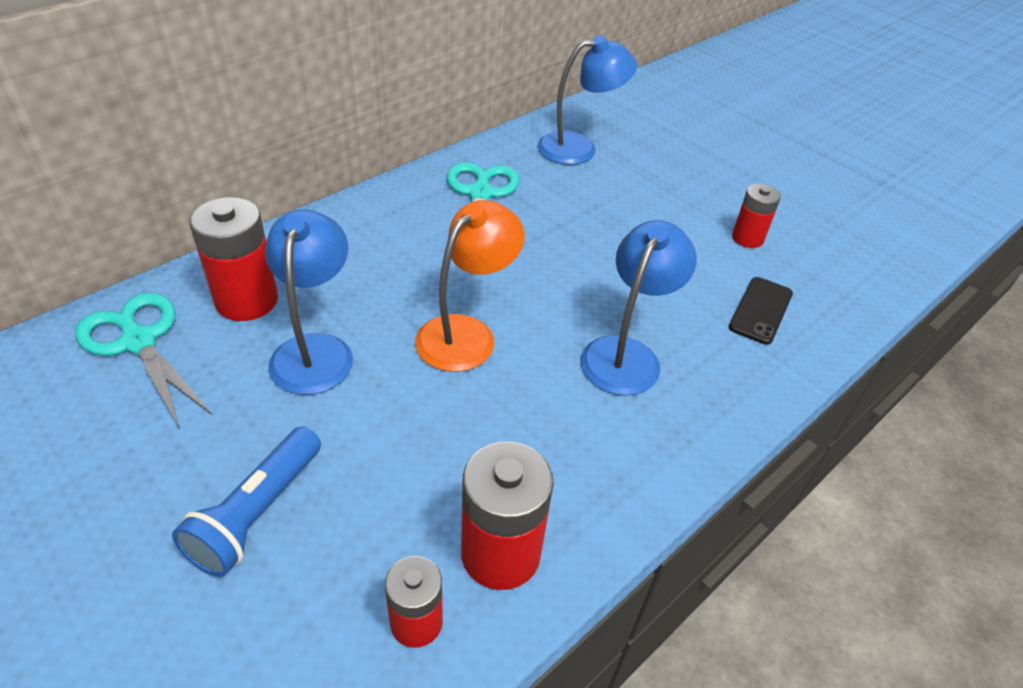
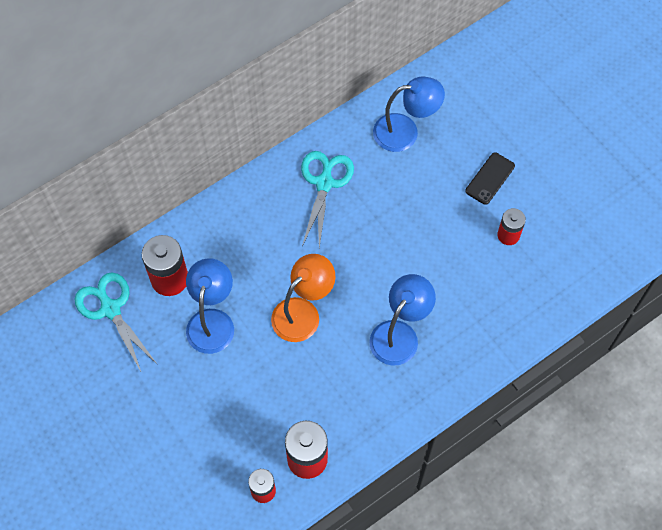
camera: 10 degrees right, 20 degrees up
blue flashlight [172,426,321,577] -> none
black phone [729,277,793,345] -> black phone moved to [465,153,515,205]

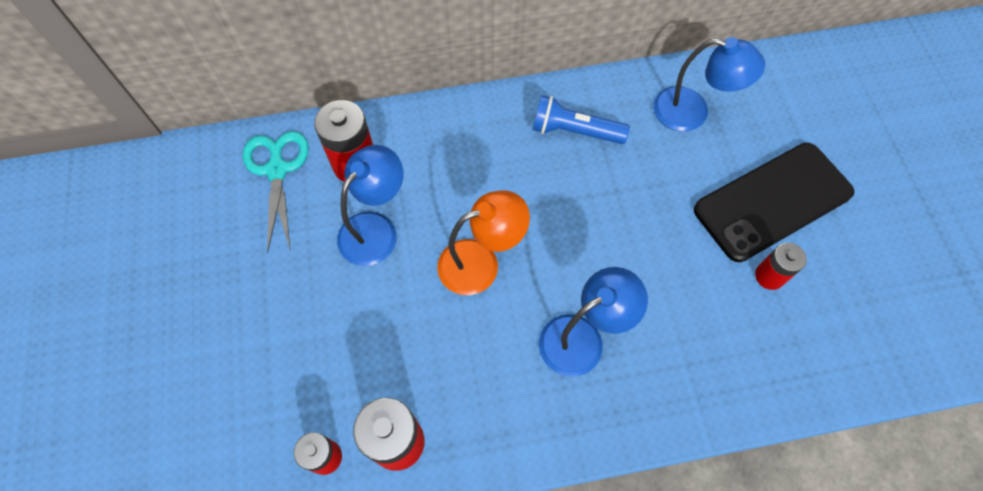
camera: 25 degrees right, 0 degrees up
turquoise scissors [301,151,354,248] -> blue flashlight [533,95,630,144]
black phone [465,153,515,205] -> black phone [694,143,854,262], size x2.15

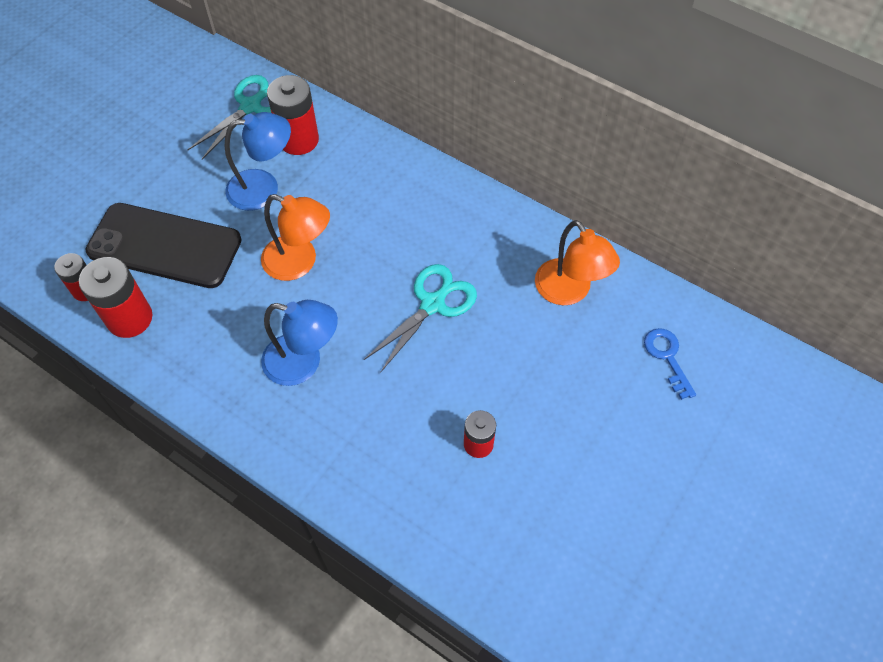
camera: 45 degrees right, 5 degrees down
blue flashlight [533,95,630,144] -> none
blue lamp [653,37,765,132] -> orange lamp [535,220,620,305]
black phone [694,143,854,262] -> black phone moved to [85,203,242,288]
none -> turquoise scissors [364,264,477,373]
none -> blue key [644,328,696,400]

